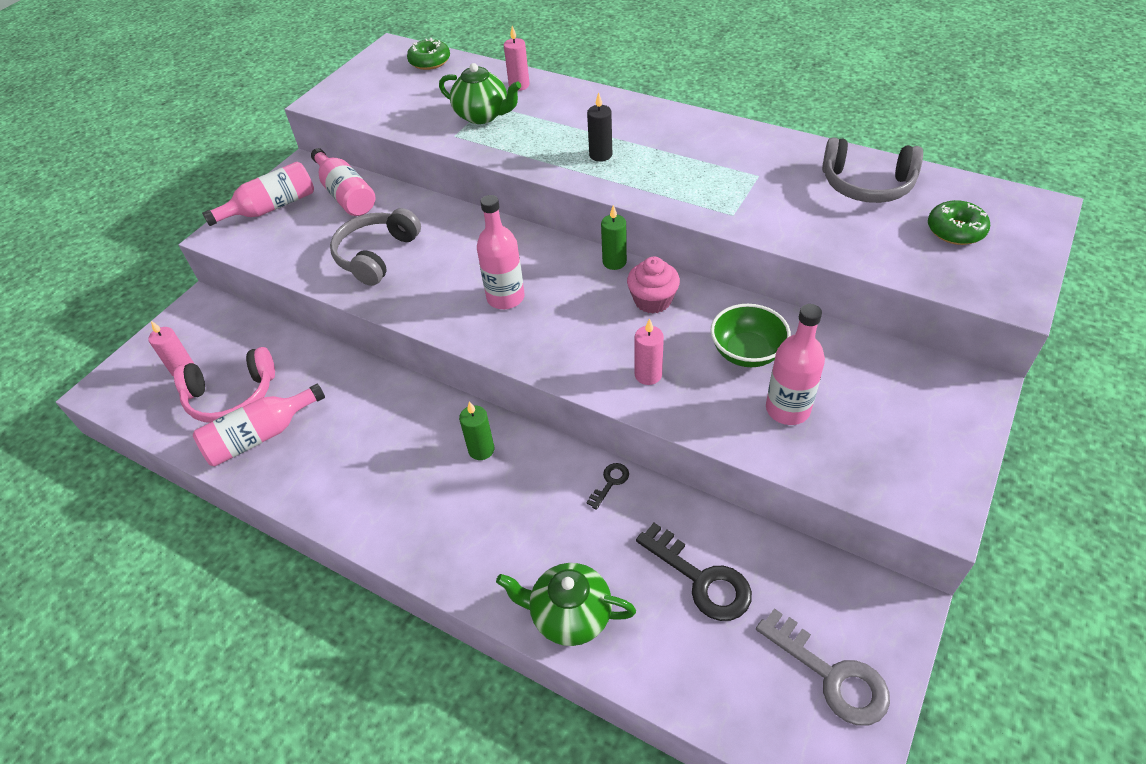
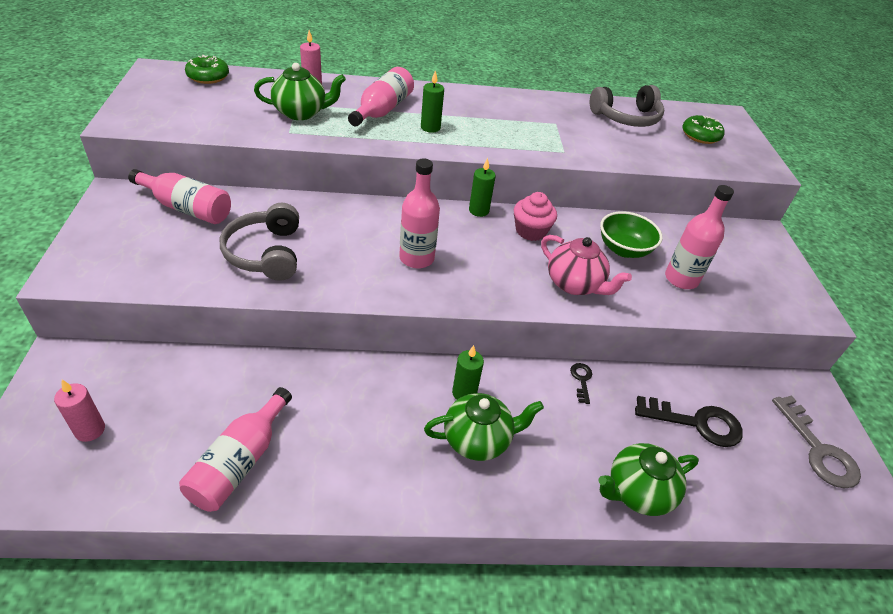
camera: 40 degrees left, 5 degrees down
pink headphones [174,347,275,423] -> none
pink bottle [202,162,314,226] -> pink bottle moved to [348,67,414,126]
black candle [587,92,612,162] -> green candle [421,70,444,133]
pink candle [635,318,664,385] -> pink teapot [541,235,632,295]
grey key [756,608,890,726] -> grey key turned 60 degrees clockwise [772,395,861,489]
none -> green teapot [424,393,544,461]

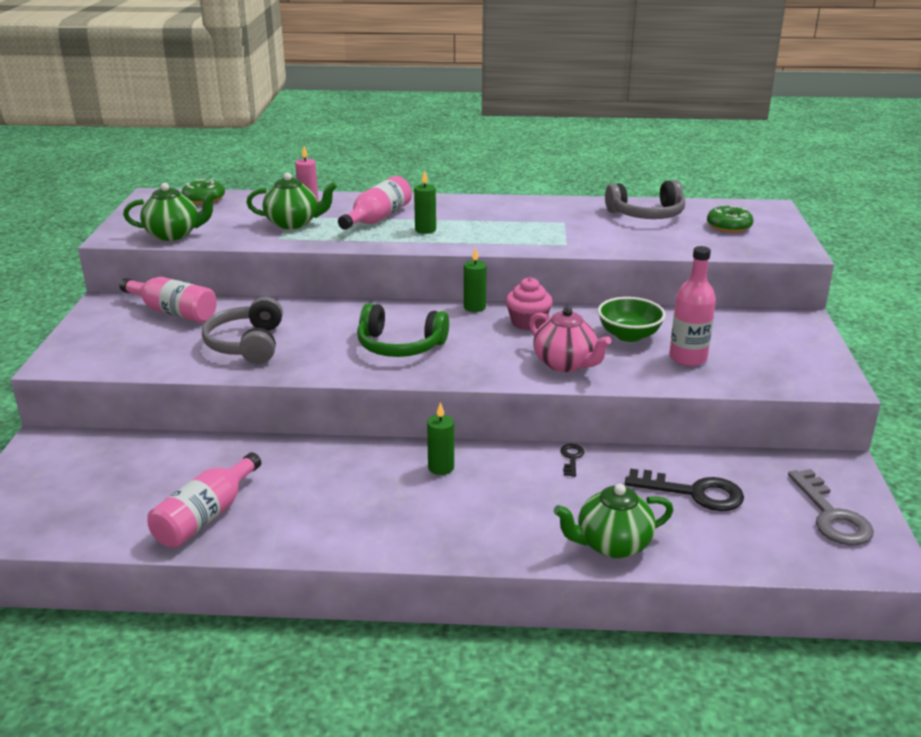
camera: 10 degrees right, 15 degrees down
pink candle [54,380,105,442] -> none
pink bottle [399,159,440,269] -> green headphones [357,303,449,357]
green teapot [424,393,544,461] -> green teapot moved to [123,183,217,241]

